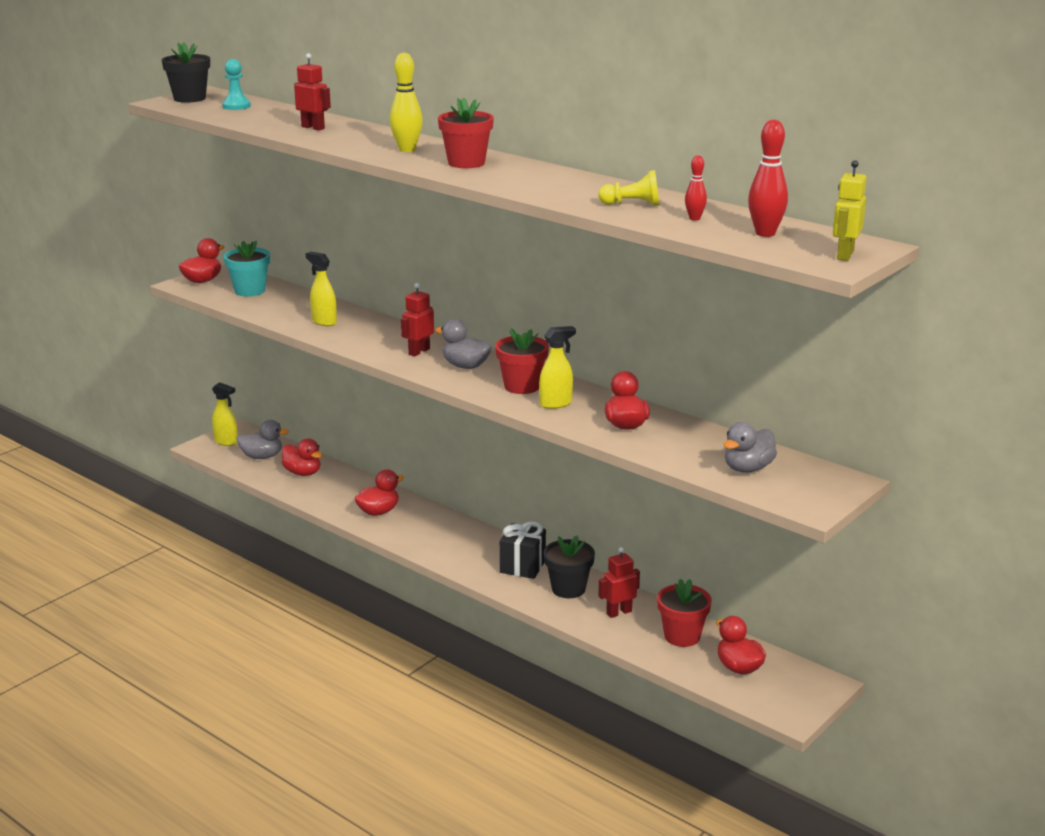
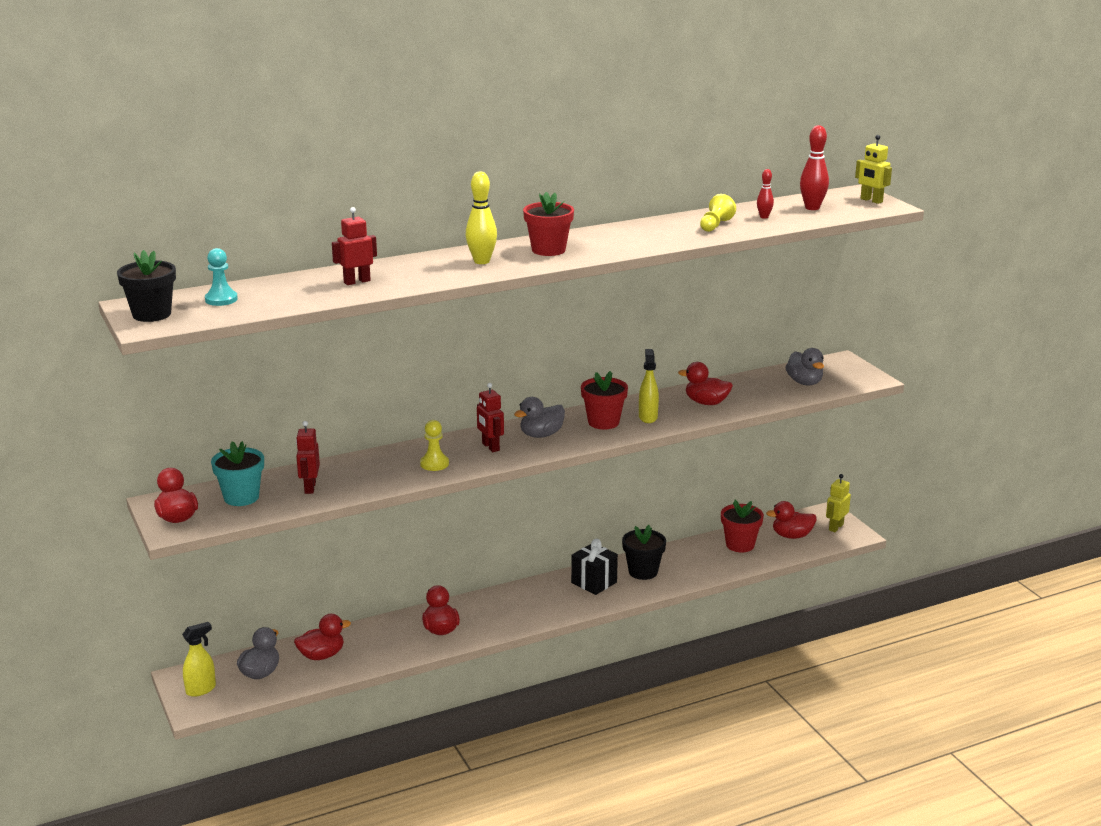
camera: 65 degrees left, 0 degrees up
yellow spray bottle [306,252,337,326] -> none
red robot [598,547,640,618] -> red robot moved to [296,421,320,494]
none -> yellow pawn [420,420,449,471]
none -> yellow robot [826,474,851,532]

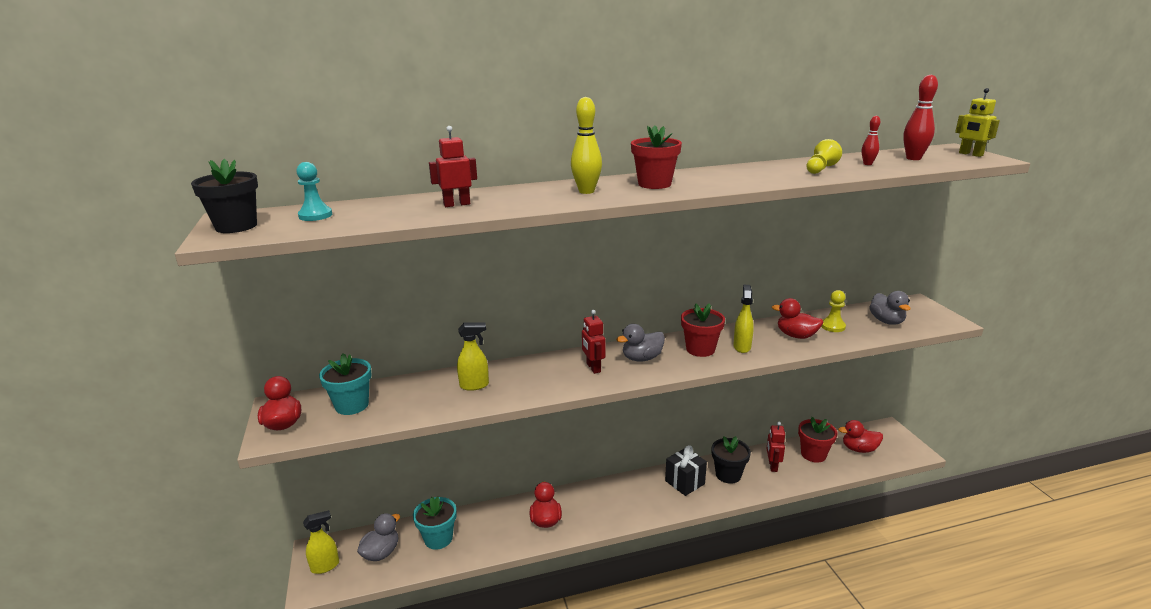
camera: 10 degrees right, 0 degrees up
red duck [294,614,351,660] -> turquoise flower pot [413,497,457,550]
red robot [296,421,320,494] -> red robot moved to [766,422,785,472]
yellow pawn [420,420,449,471] -> yellow pawn moved to [821,290,846,332]
yellow robot [826,474,851,532] -> none
none -> yellow spray bottle [457,322,489,391]

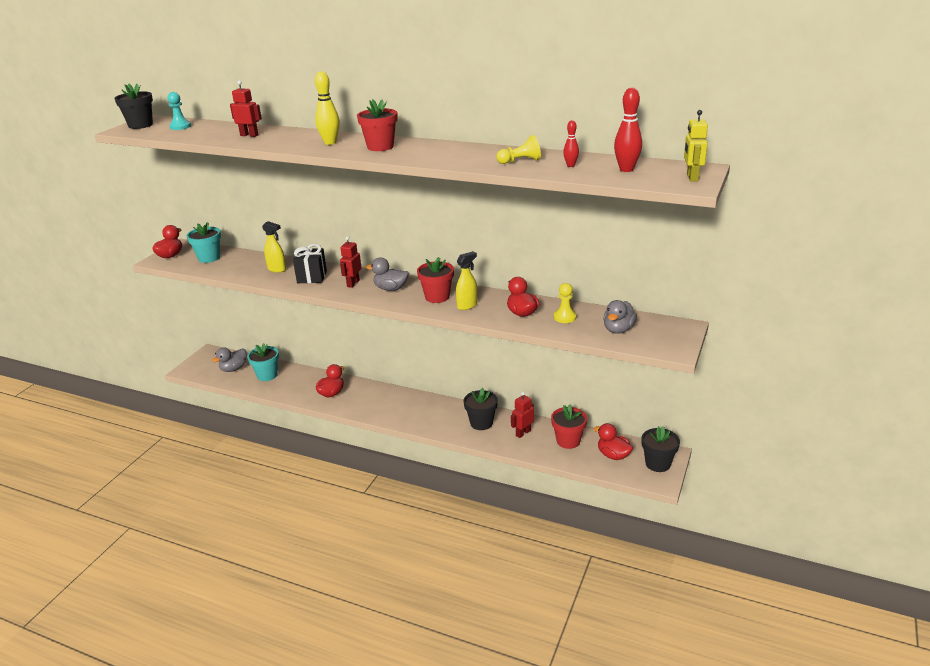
camera: 40 degrees right, 5 degrees up
yellow spray bottle [303,510,339,574] -> none
grey duck [357,513,400,561] -> grey duck turned 150 degrees clockwise [212,347,246,372]
black gift [665,445,707,496] -> black gift moved to [293,244,327,283]
none -> black flower pot [641,426,680,472]

